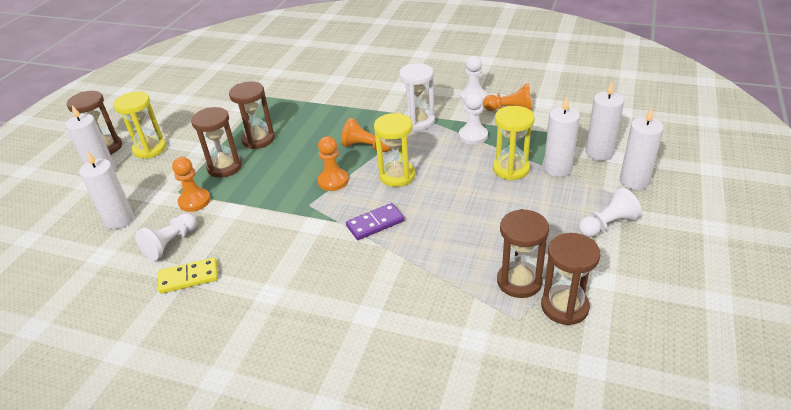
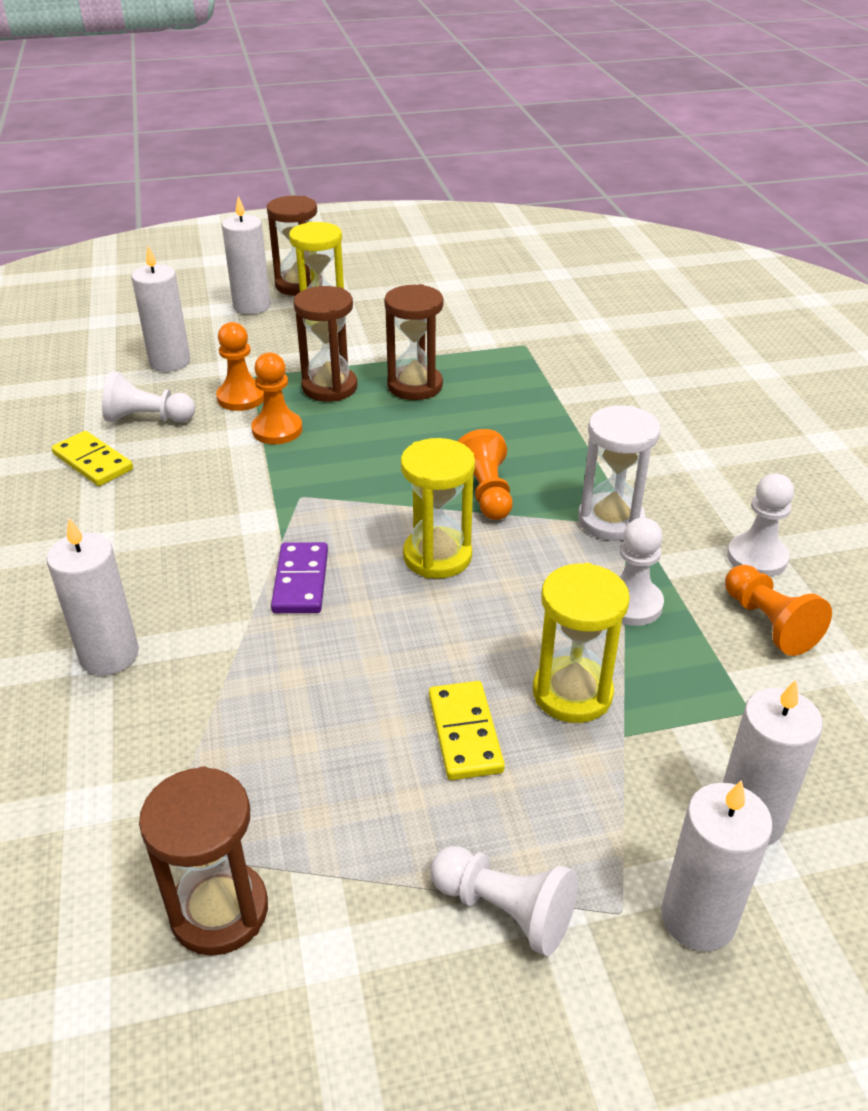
camera: 55 degrees right, 0 degrees up
orange pawn [317,136,349,191] -> orange pawn moved to [251,352,303,444]
purple domino [346,203,404,240] -> purple domino turned 60 degrees clockwise [271,542,328,613]
brown hourglass [497,209,549,298] -> none
white candle [544,97,580,177] -> white candle moved to [47,518,139,675]
none -> yellow domino [429,681,505,780]

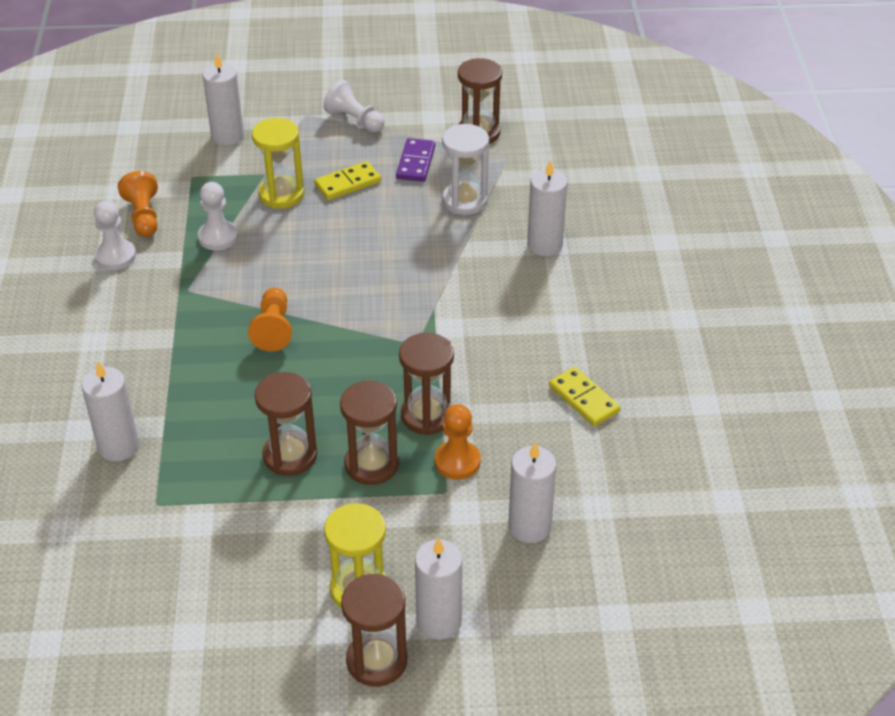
camera: 170 degrees left, 5 degrees up
white pawn [102,371,195,422] -> none
orange pawn [251,352,303,444] -> brown hourglass [399,333,454,435]
purple domino [271,542,328,613] -> purple domino moved to [396,138,436,182]
yellow hourglass [401,438,475,579] -> none
yellow domino [429,681,505,780] -> yellow domino turned 60 degrees clockwise [314,161,381,200]
white hourglass [578,405,661,541] -> white hourglass moved to [442,124,489,215]
white candle [661,780,773,951] -> white candle moved to [81,362,139,461]

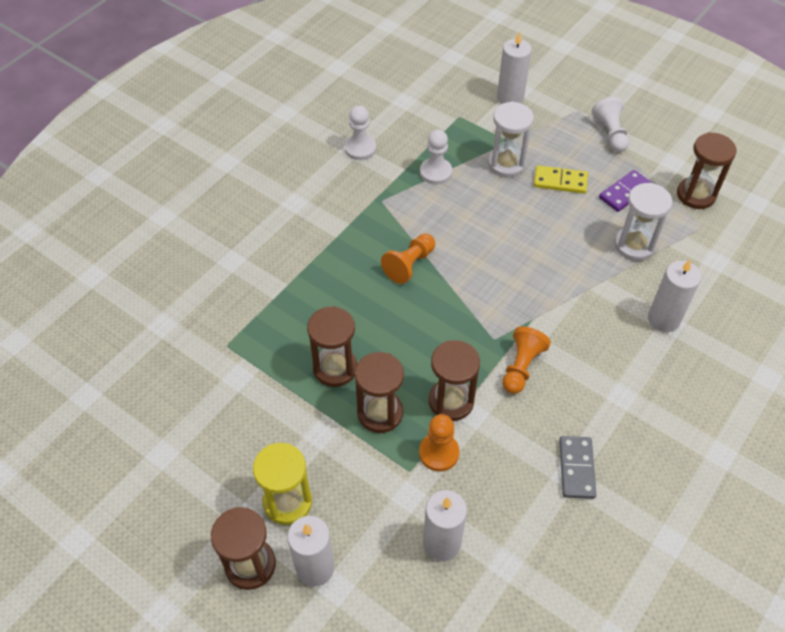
camera: 40 degrees right, 10 degrees up
white candle [81,362,139,461] -> none
orange pawn [118,171,158,237] -> orange pawn moved to [502,326,551,394]
yellow hourglass [252,118,304,209] -> white hourglass [488,101,534,178]
yellow domino [549,367,620,426] -> grey domino [559,436,597,499]

